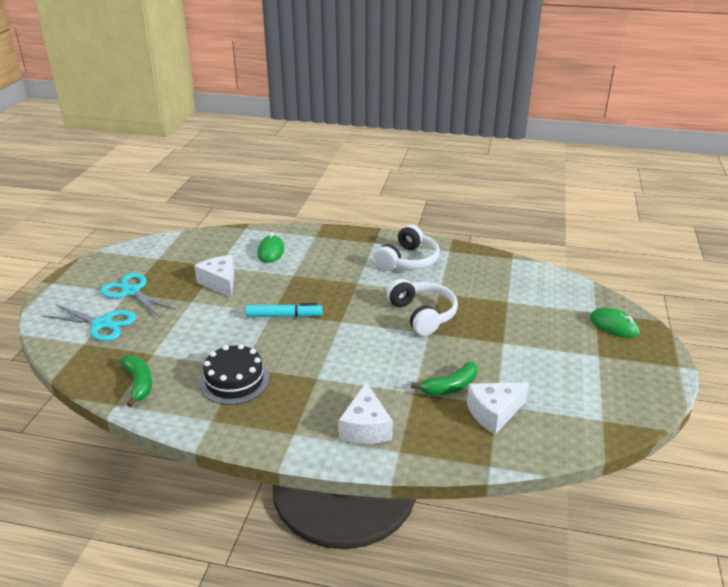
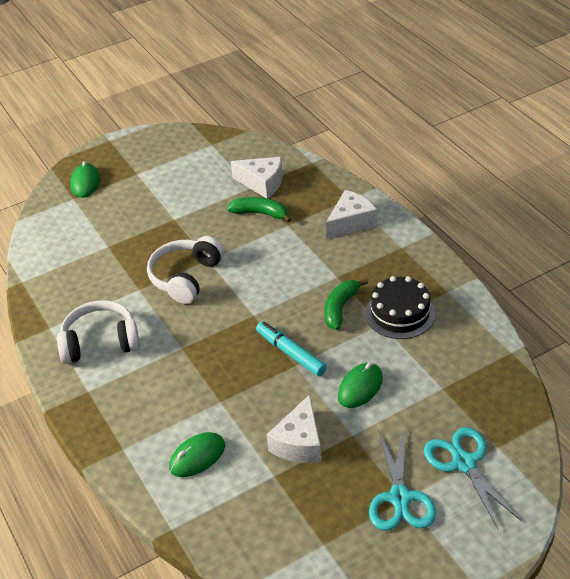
camera: 130 degrees left, 10 degrees up
green banana [120,355,152,407] -> green banana moved to [325,279,368,330]
none -> green mouse [338,362,383,408]

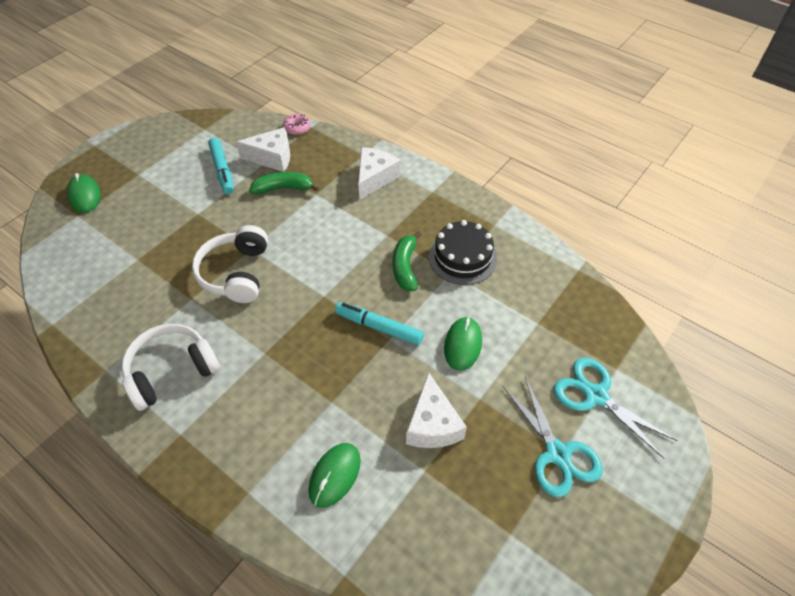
camera: 25 degrees left, 10 degrees up
none -> turquoise marker [208,138,234,194]
none -> pink donut [283,114,310,135]

